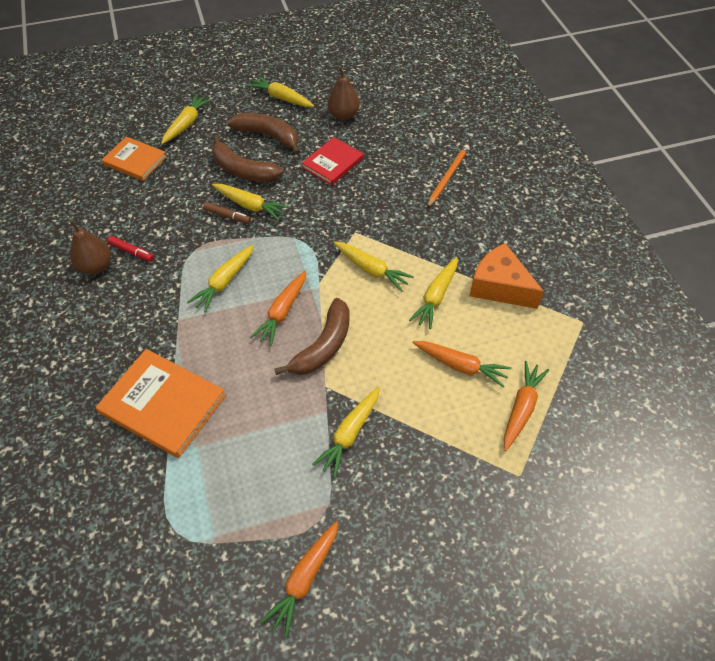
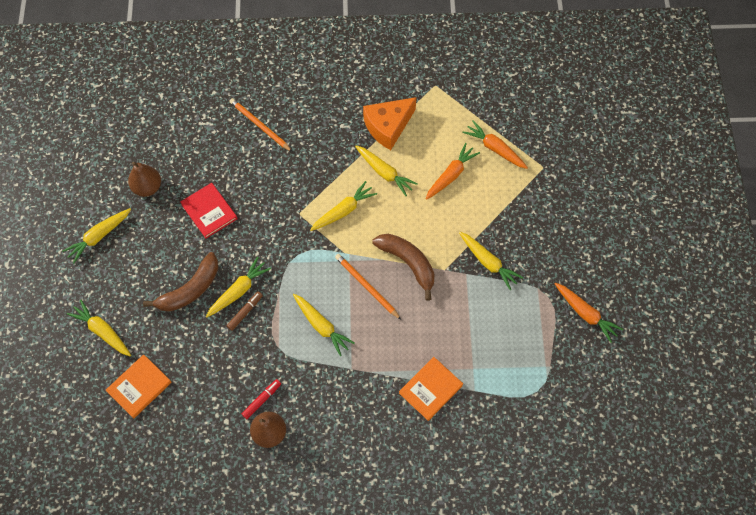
camera: 75 degrees left, 10 degrees up
orange book [96,349,226,458] -> orange book [399,357,463,421], size x0.64
brown banana [227,113,300,155] -> none
orange carrot [250,271,306,346] -> orange pencil [335,254,401,320]

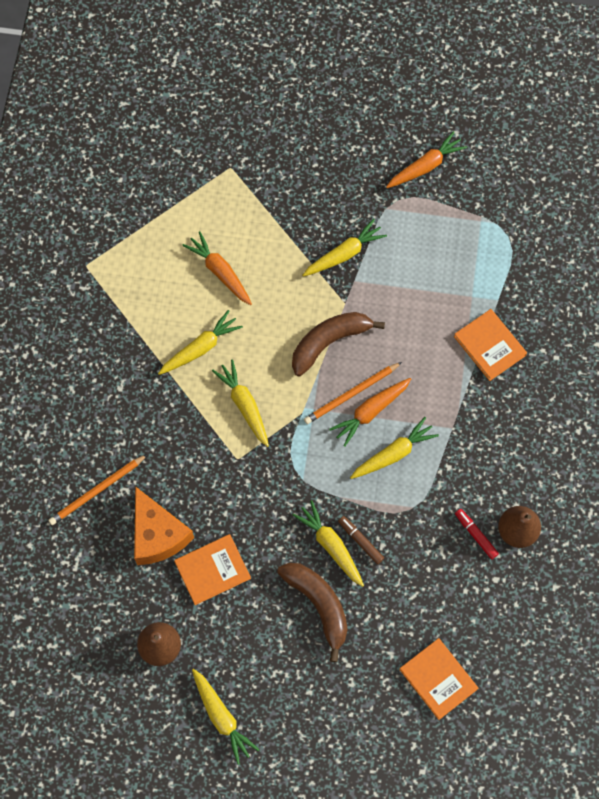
camera: 80 degrees left, 5 degrees up
yellow carrot [67,300,131,357] -> none
red book [180,183,237,238] -> orange book [174,534,251,605]
orange cheese [363,97,416,150] -> orange cheese moved to [134,486,194,565]
orange carrot [462,120,528,169] -> orange carrot moved to [329,378,411,447]

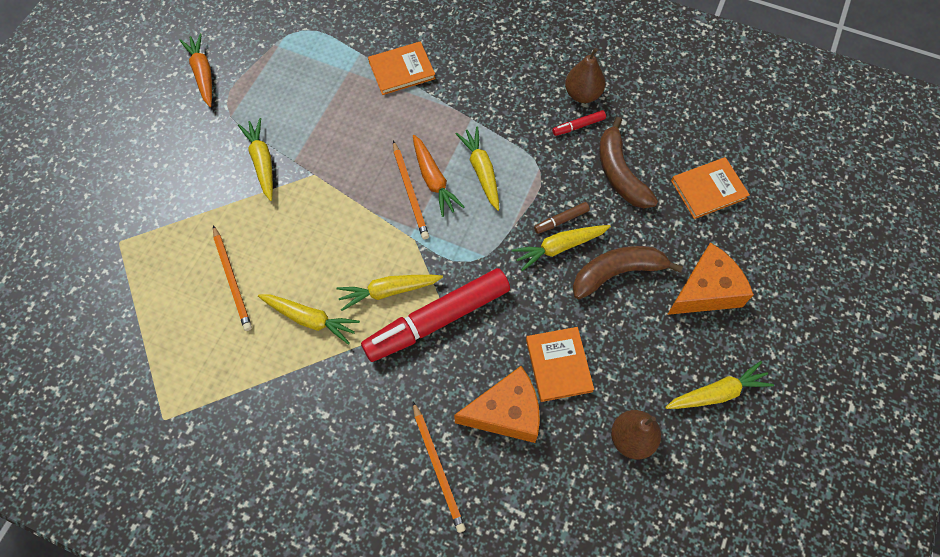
camera: 75 degrees left, 5 degrees down
yellow carrot [158,310,243,375] -> yellow carrot turned 135 degrees clockwise [258,294,360,345]
orange carrot [182,231,252,305] -> orange pencil [213,225,252,331]
brown banana [292,312,385,376] -> brown banana moved to [599,117,658,208]
none -> red marker [361,268,510,362]
none -> orange cheese [667,242,754,315]

